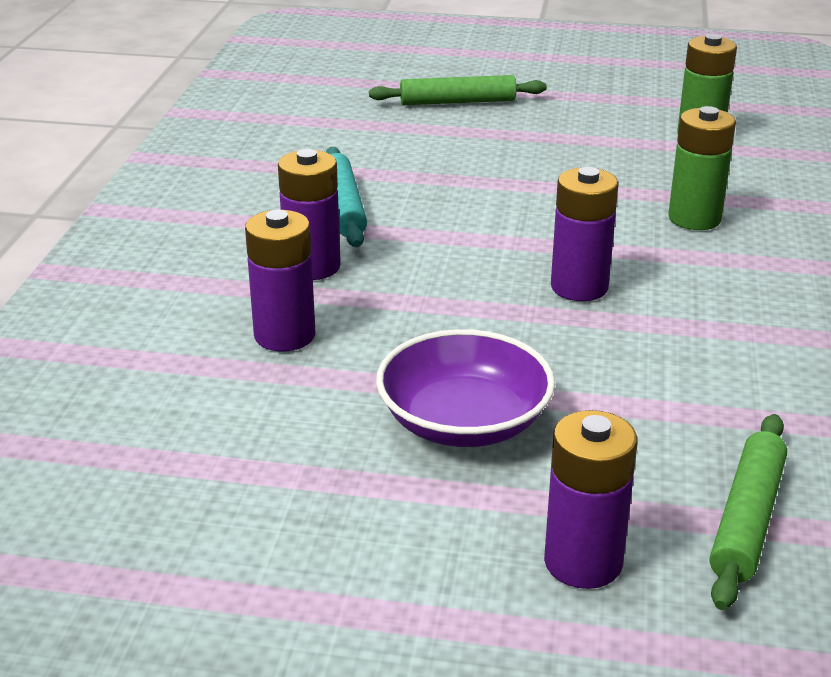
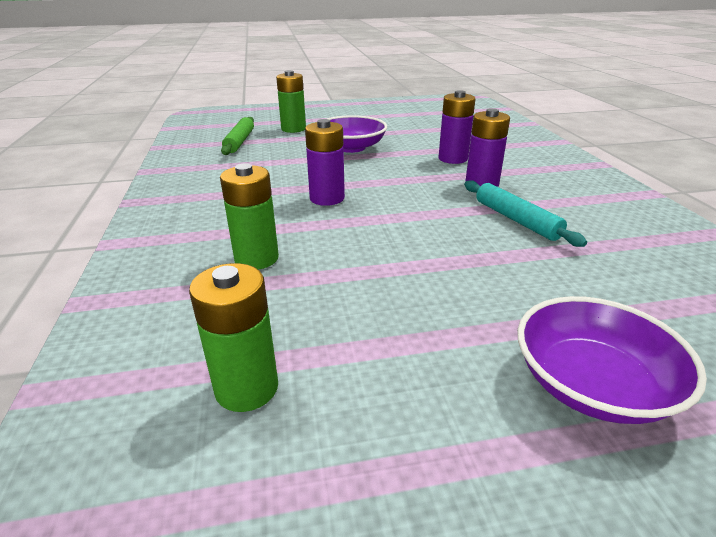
camera: 160 degrees right, 0 degrees up
green rolling pin [369,75,547,105] -> purple bowl [517,296,707,424]
purple battery [544,410,638,589] -> green battery [276,70,306,133]

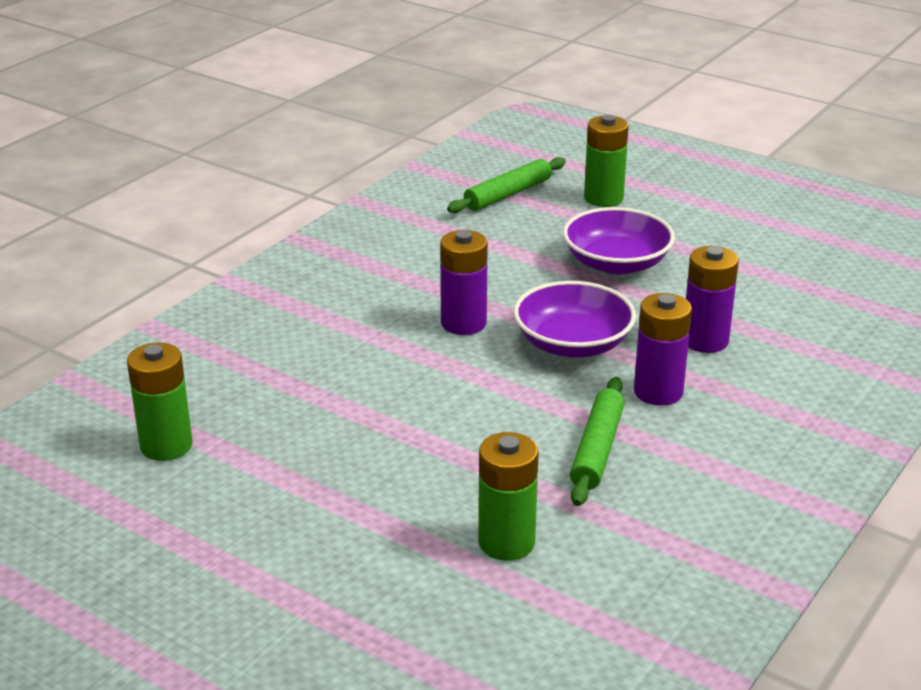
camera: 45 degrees right, 0 degrees up
green battery [220,163,279,270] -> green battery moved to [478,432,539,561]
turquoise rolling pin [464,180,587,247] -> green rolling pin [570,377,625,506]
purple bowl [517,296,707,424] -> purple bowl moved to [513,281,636,357]

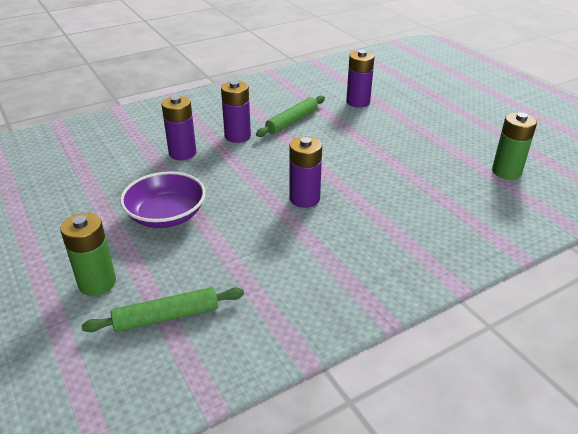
camera: 155 degrees left, 5 degrees up
green battery [478,432,539,561] -> purple battery [346,50,374,108]
purple bowl [513,281,636,357] -> none

